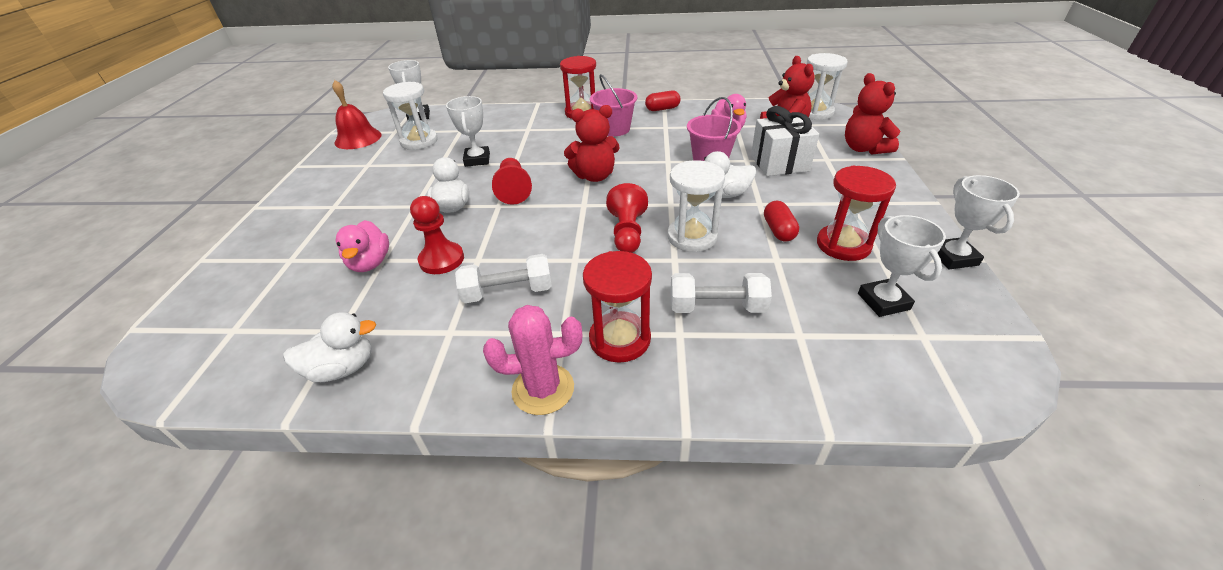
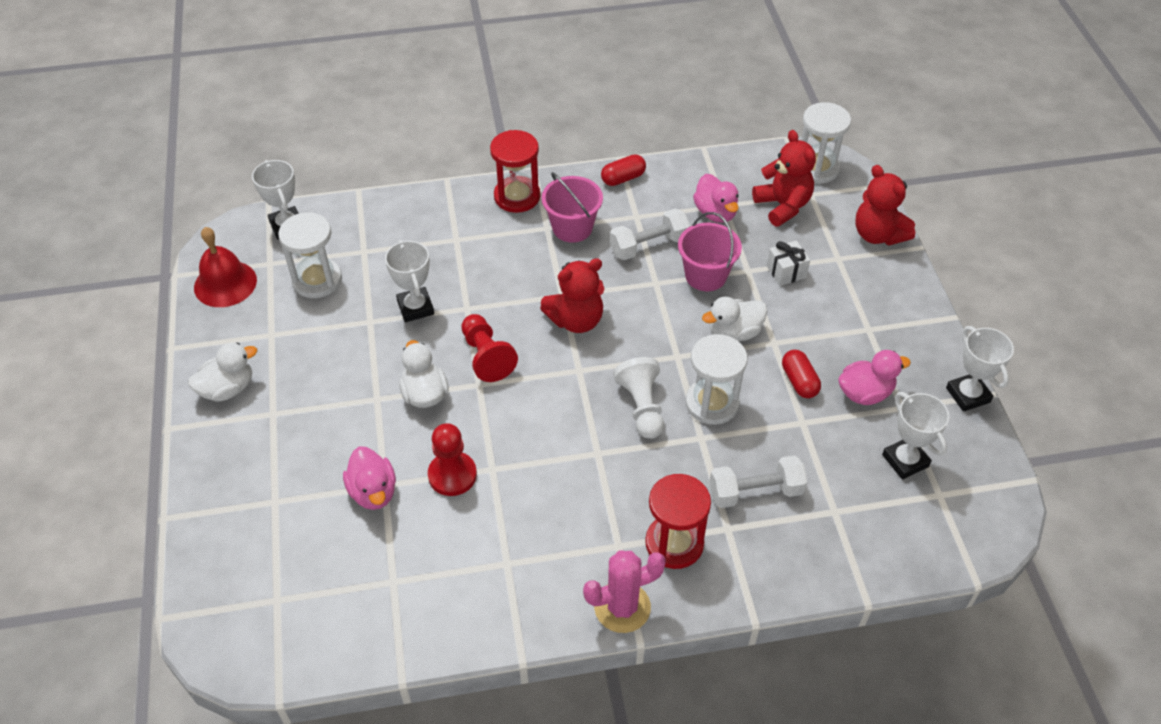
camera: 15 degrees left, 10 degrees up
white duck [283,312,376,382] -> white duck moved to [188,343,257,402]
white dumbbell [455,254,552,303] -> white dumbbell moved to [610,208,690,260]
red pawn [606,183,648,253] -> white pawn [613,357,664,439]
white gift [751,106,819,176] -> white gift [767,240,810,286], size x0.57
red hourglass [817,166,896,261] -> pink duck [838,350,911,405]

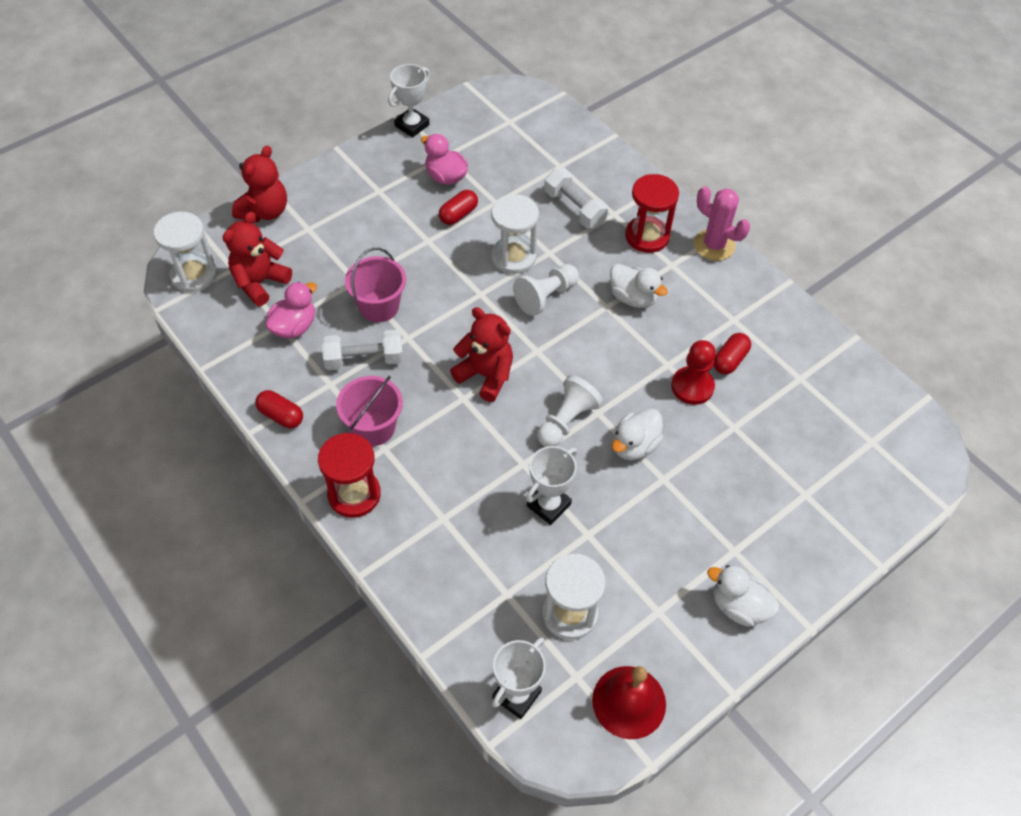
camera: 120 degrees left, 5 degrees up
pink duck [343,447,396,510] -> none
red pawn [461,314,518,382] -> white pawn [537,375,603,447]
white dumbbell [610,208,690,260] -> white dumbbell turned 45 degrees counterclockwise [322,330,403,370]
white duck [702,297,767,341] -> white duck moved to [610,264,668,308]
white gift [767,240,810,286] -> none
white trophy [882,392,950,479] -> none
none -> red capsule [714,333,751,374]

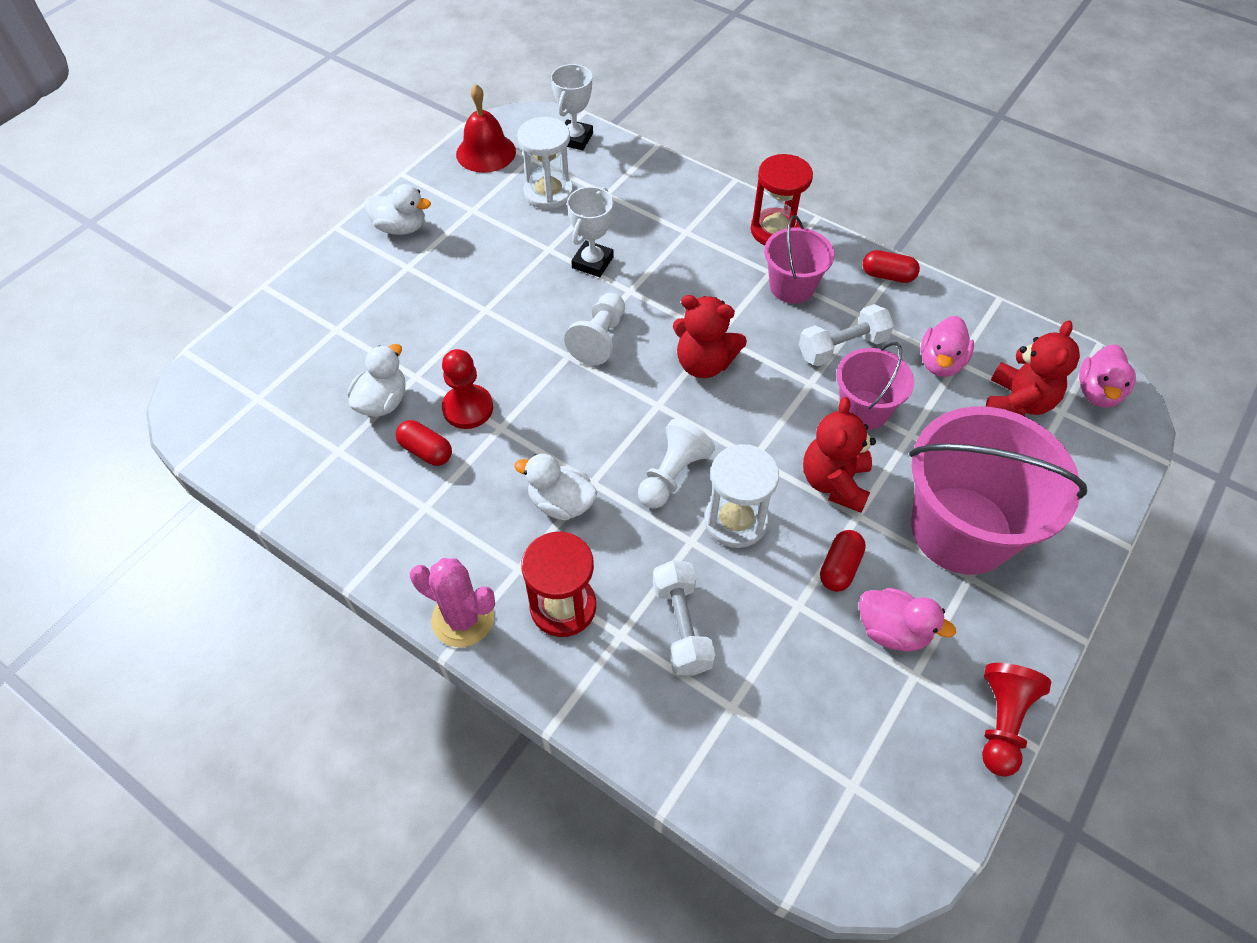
camera: 165 degrees right, 0 degrees up
white hourglass [153,212,217,292] -> pink duck [1079,344,1136,408]
red teddy bear [232,146,287,222] -> red teddy bear moved to [803,397,876,513]
white trophy [388,64,430,138] -> red pawn [982,663,1051,777]
white dumbbell [544,169,608,228] -> white dumbbell turned 45 degrees clockwise [653,560,716,676]
white duck [612,409,664,460] -> white duck moved to [348,344,405,417]
red capsule [714,333,751,374] -> red capsule turned 75 degrees counterclockwise [396,420,452,466]
none -> pink bucket [909,406,1087,575]

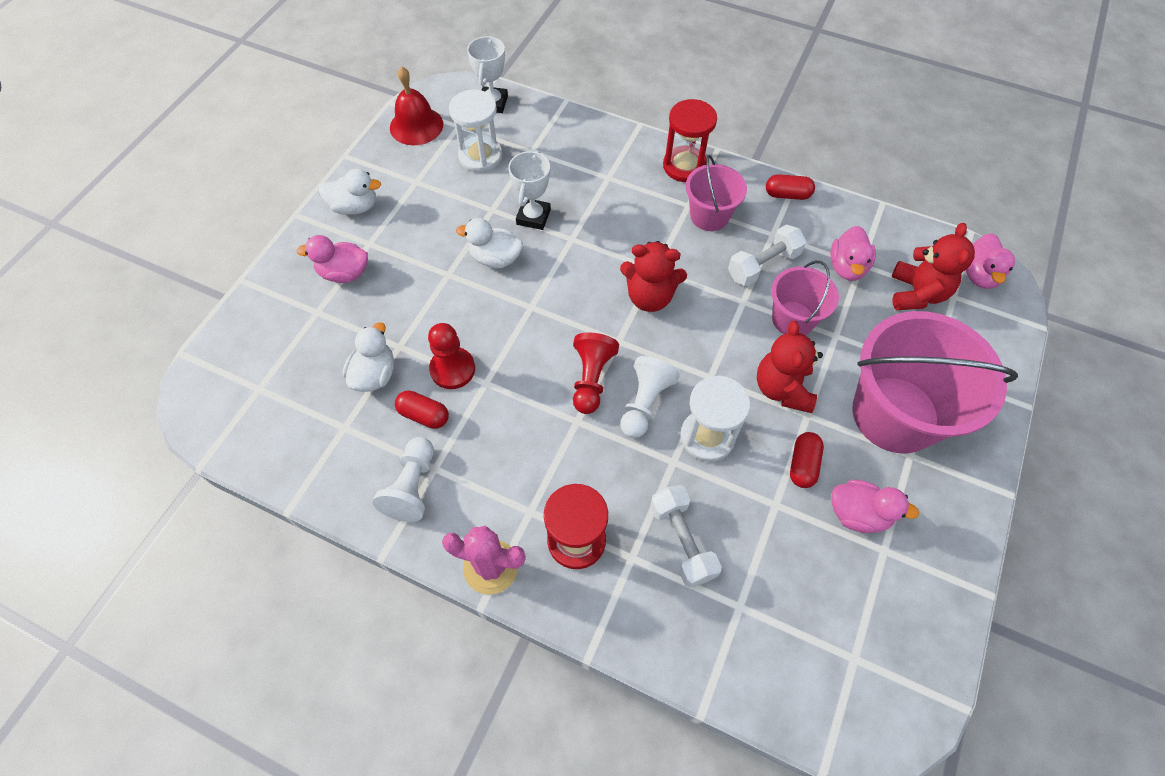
camera: 10 degrees left, 5 degrees up
white duck [515,454,597,520] -> white duck moved to [456,218,523,269]
white pawn [564,293,625,365] -> white pawn moved to [373,437,434,522]
red pawn [982,663,1051,777] -> red pawn moved to [573,332,619,414]
none -> pink duck [296,235,368,283]

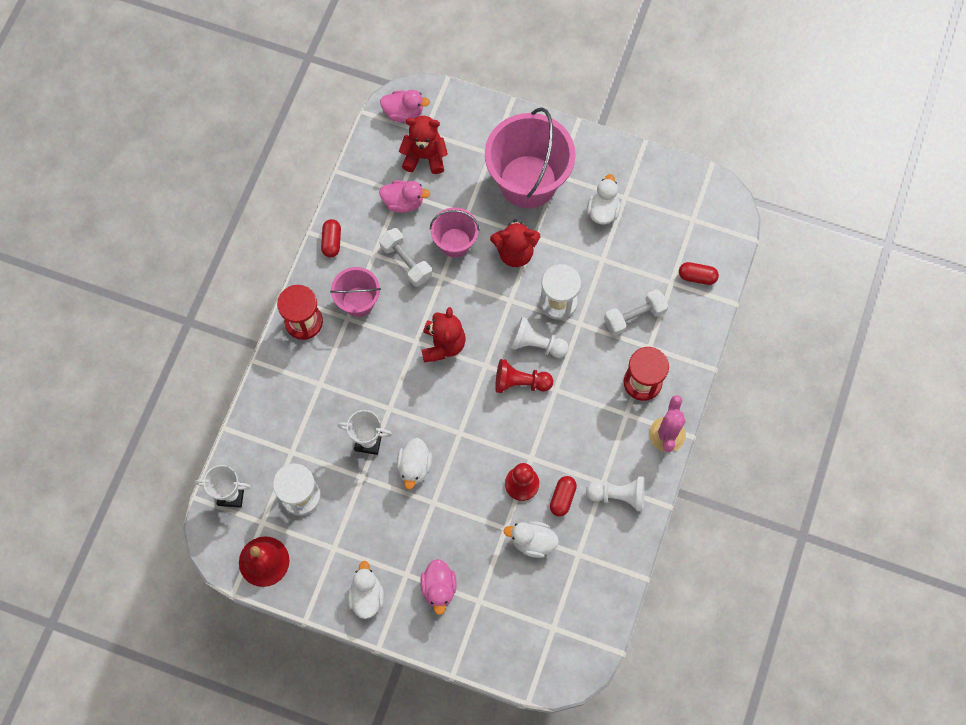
camera: 95 degrees left, 10 degrees up
red capsule [790,432,824,488] -> red capsule moved to [679,262,719,285]
pink duck [831,480,919,533] -> white duck [587,174,621,225]

